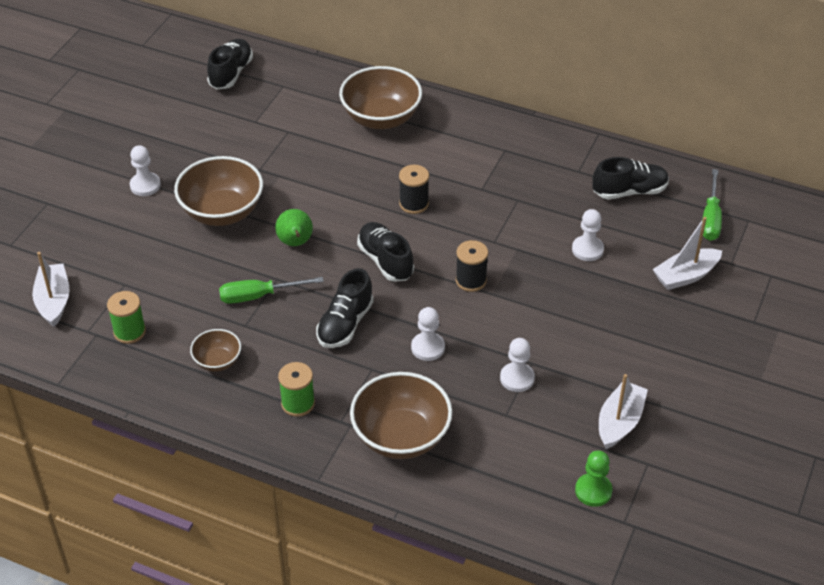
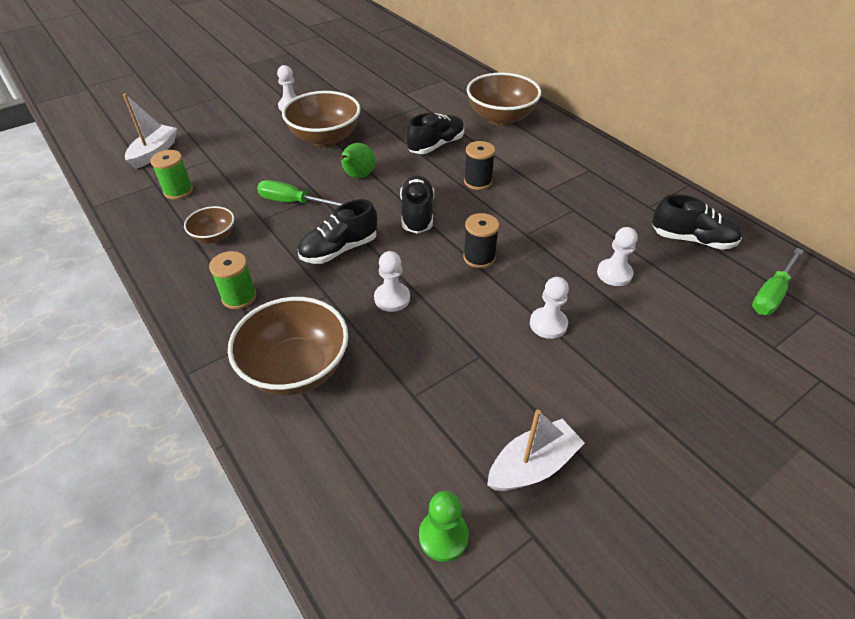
camera: 30 degrees right, 0 degrees up
black shoe [207,39,253,89] -> black shoe moved to [406,113,464,154]
white pawn [500,338,535,392] -> white pawn moved to [530,277,569,339]
white boat [653,217,722,290] -> none

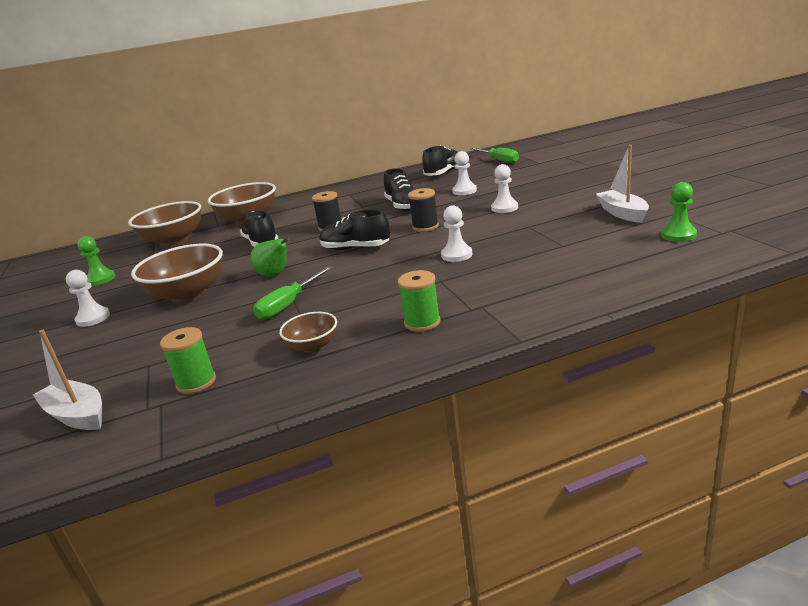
camera: 70 degrees left, 20 degrees down
brown bowl [228,297,348,396] -> brown bowl moved to [128,201,201,246]
black shoe [298,199,377,264] -> black shoe moved to [384,168,415,211]
none -> green pawn [77,236,116,286]

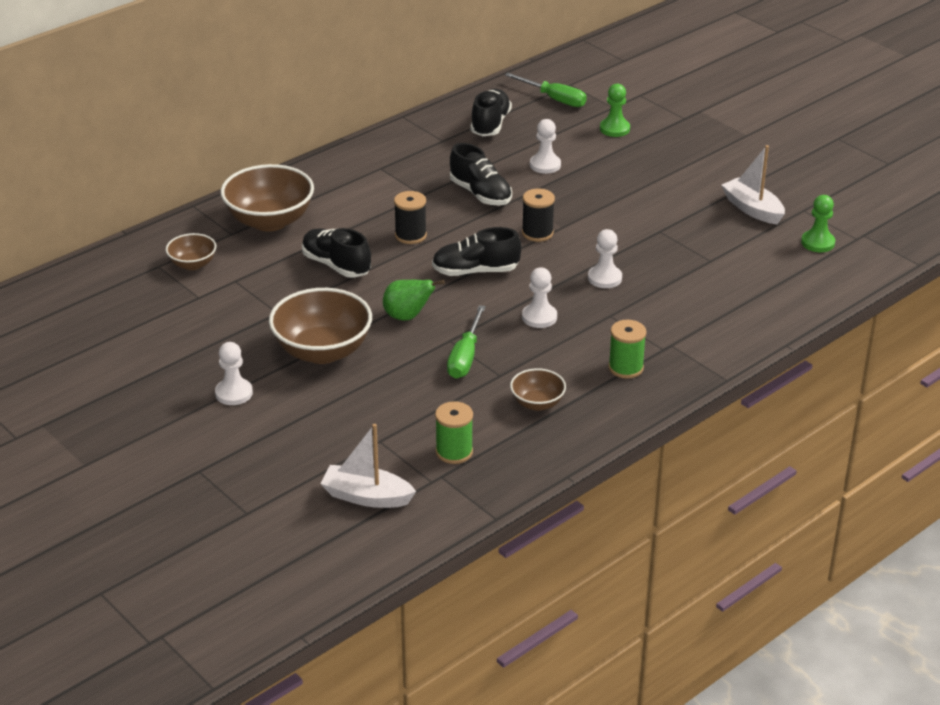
camera: 25 degrees left, 10 degrees up
green pawn [77,236,116,286] -> green pawn moved to [600,84,630,137]
brown bowl [128,201,201,246] -> brown bowl [166,233,216,270], size x0.53
white pawn [491,164,518,213] -> white pawn moved to [522,267,557,328]

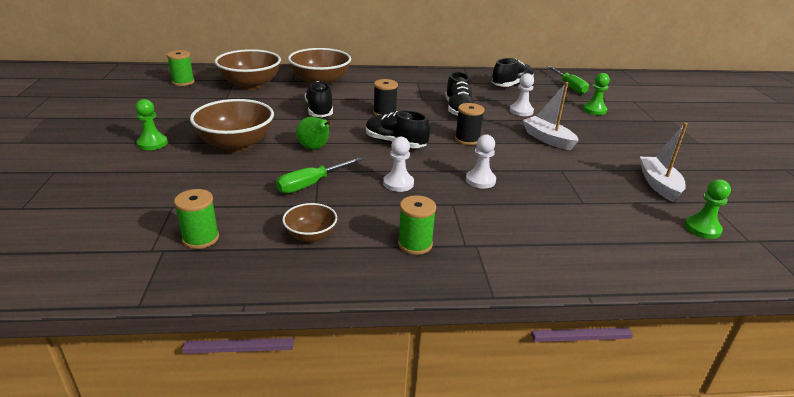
camera: 35 degrees right, 5 degrees down
brown bowl [166,233,216,270] -> brown bowl [215,49,281,90], size x1.90
white pawn [215,342,253,405] -> green pawn [135,99,168,150]
white boat [320,424,416,508] -> white boat moved to [523,82,579,150]
none -> green spool [167,50,194,86]

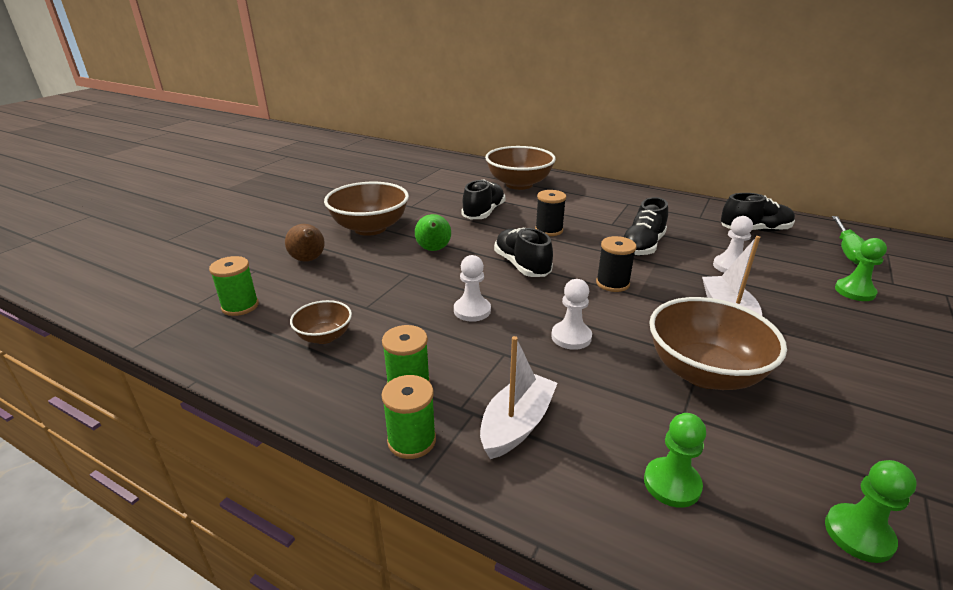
camera: 35 degrees right, 0 degrees up
green pawn [135,99,168,150] -> green pawn moved to [644,413,706,508]
green spool [167,50,194,86] -> green spool moved to [381,375,436,459]
brown bowl [215,49,281,90] -> brown bowl moved to [649,297,787,390]
green screwdriver [276,157,364,194] -> none
white boat [640,123,688,202] -> white boat moved to [480,336,558,459]
none -> brown pear [285,224,325,262]

